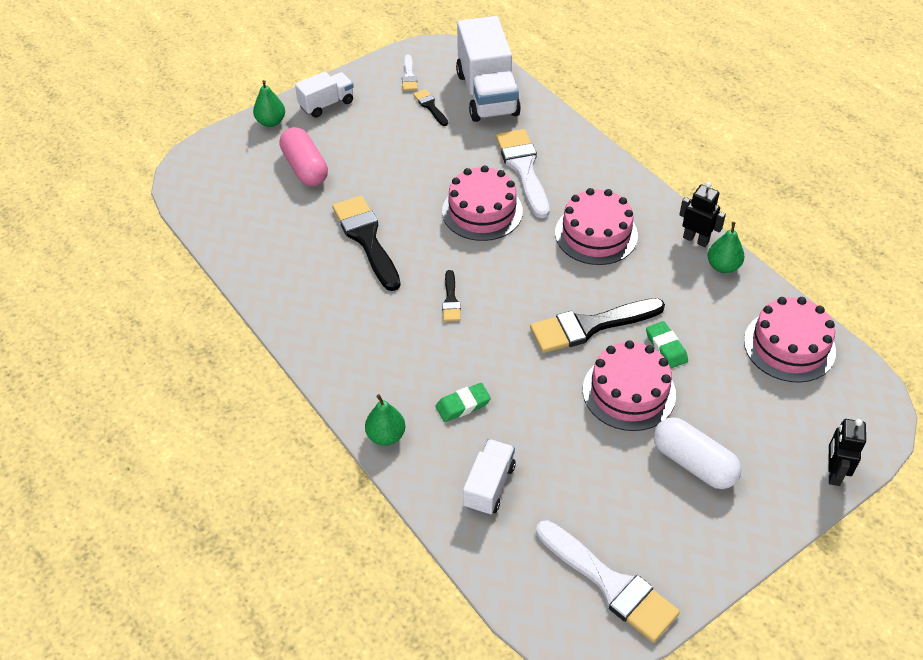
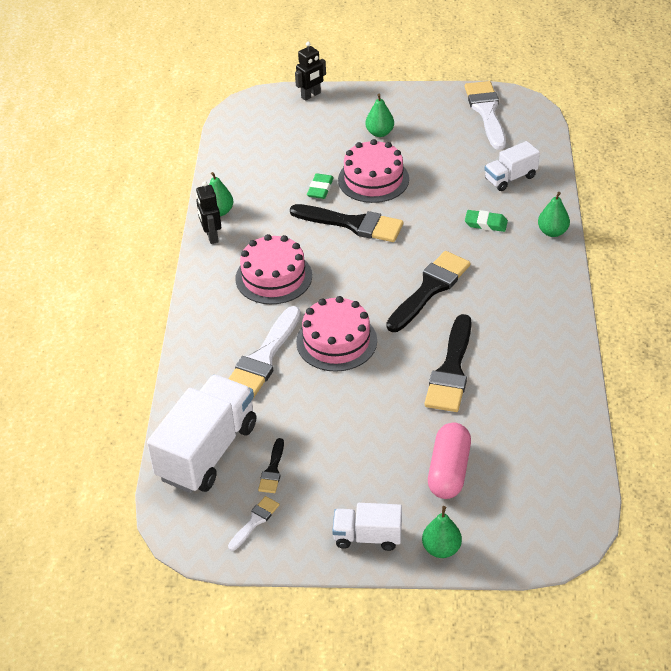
camera: 140 degrees left, 5 degrees down
black brush [442,270,461,322] -> black brush [386,251,471,332], size x2.04
white capsule [653,417,742,489] -> green pear [365,94,394,137]
pink cake [744,297,836,383] -> none

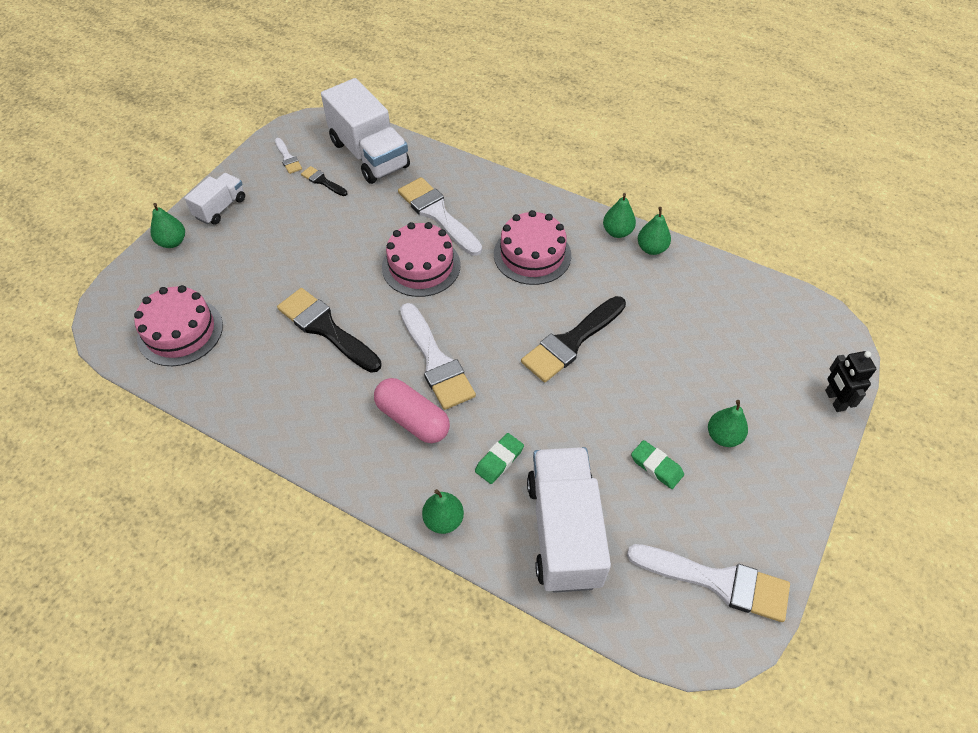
camera: 115 degrees right, 10 degrees up
black robot [196,181,221,244] -> green pear [603,193,636,238]
green eraser [307,173,334,199] -> green eraser moved to [631,440,684,489]
pink cake [338,139,409,203] -> pink cake moved to [134,285,223,366]
black brush [386,251,471,332] -> white brush [400,303,476,410]
pink capsule [428,423,471,499] -> pink capsule moved to [374,378,450,443]
white truck [485,141,540,191] -> white truck [527,447,611,593], size x1.86

